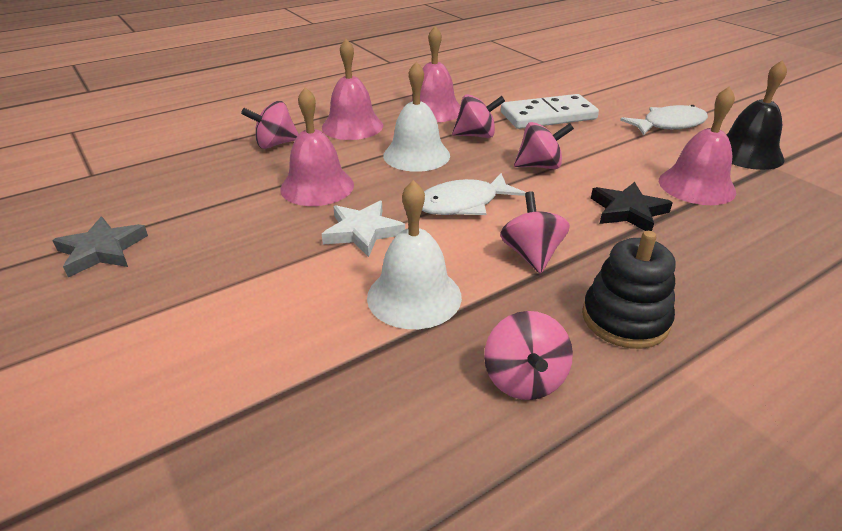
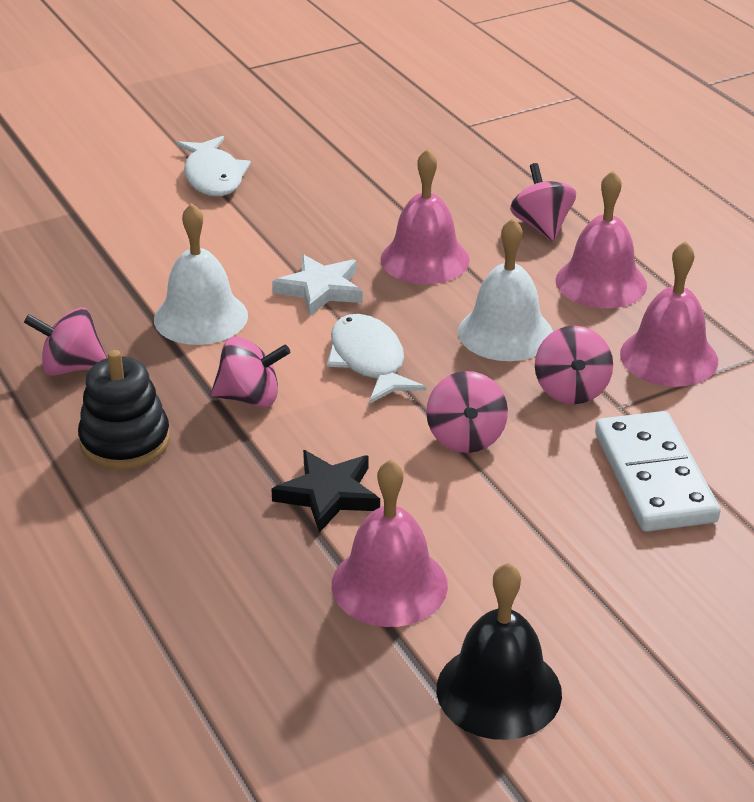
camera: 95 degrees right, 0 degrees up
grey star [52,217,148,277] -> none
white fish [620,105,708,135] -> white fish moved to [176,136,251,196]

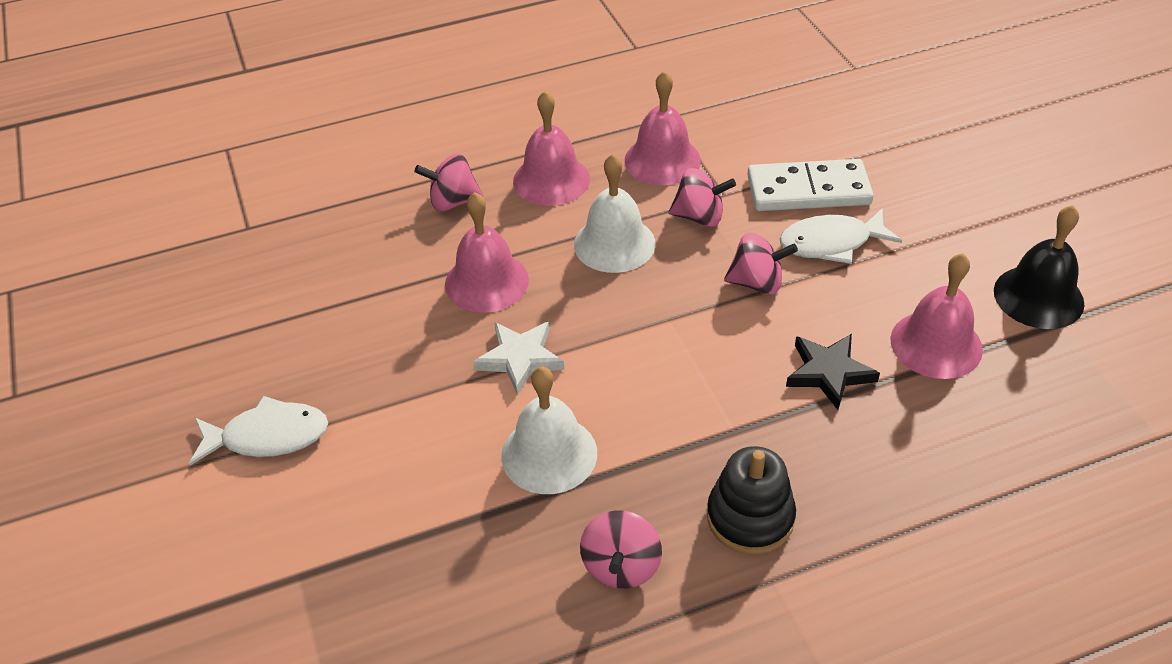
camera: 80 degrees left, 10 degrees up
pink spinning top [211,337,290,407] -> none
white fish [327,314,427,404] -> white fish moved to [780,209,902,264]

